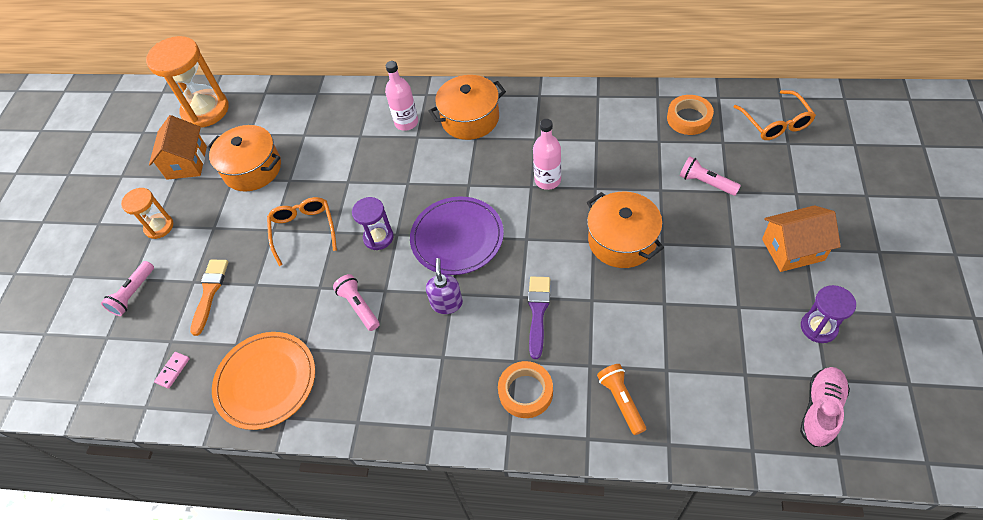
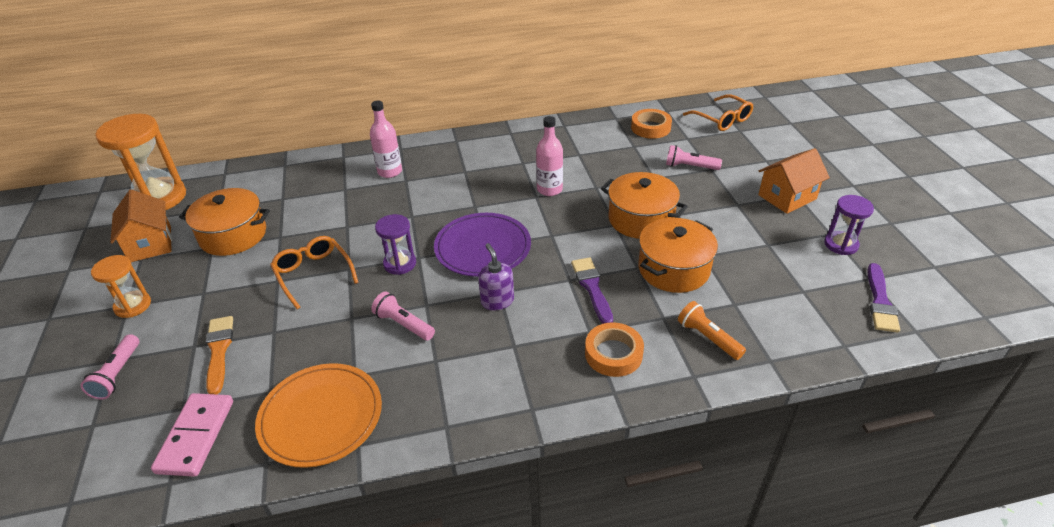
camera: 25 degrees left, 15 degrees down
pink domino [154,352,190,389] -> pink domino [151,393,233,477], size x2.05
orange pot [429,75,506,140] -> orange pot moved to [638,218,718,293]
pink shoe [800,367,850,447] -> purple brush [867,263,900,333]

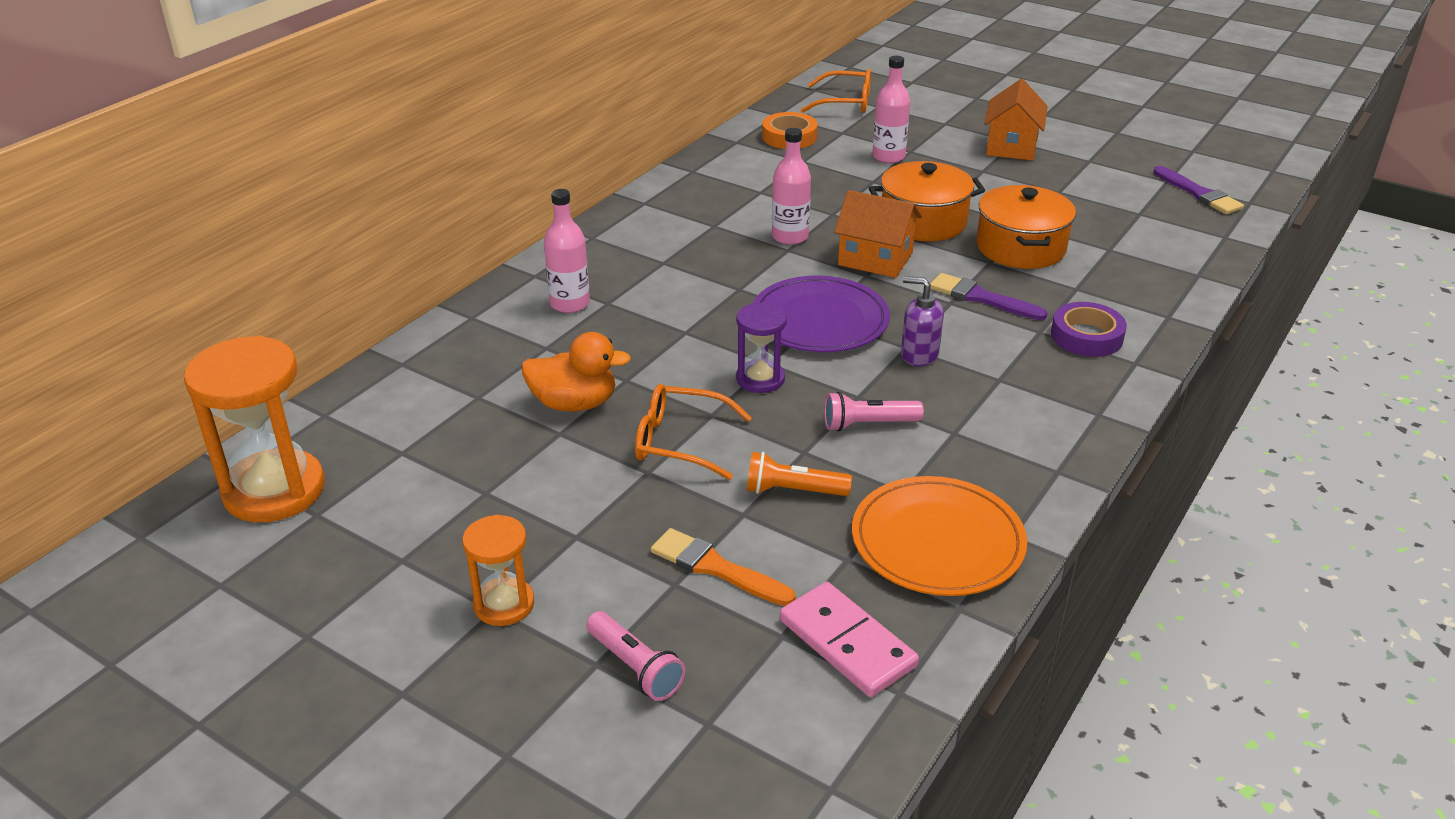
camera: 45 degrees left, 5 degrees down
orange house [110,189,172,262] -> orange house moved to [834,190,922,278]
orange pot [179,188,270,256] -> none
orange tape [585,322,644,377] -> purple tape [1051,302,1127,357]
pink flashlight [666,145,722,170] -> pink bottle [872,56,910,163]
orange flashlight [678,301,746,360] -> orange flashlight moved to [747,452,852,496]
purple hourglass [824,195,874,255] -> none
none -> orange duck [521,332,631,412]

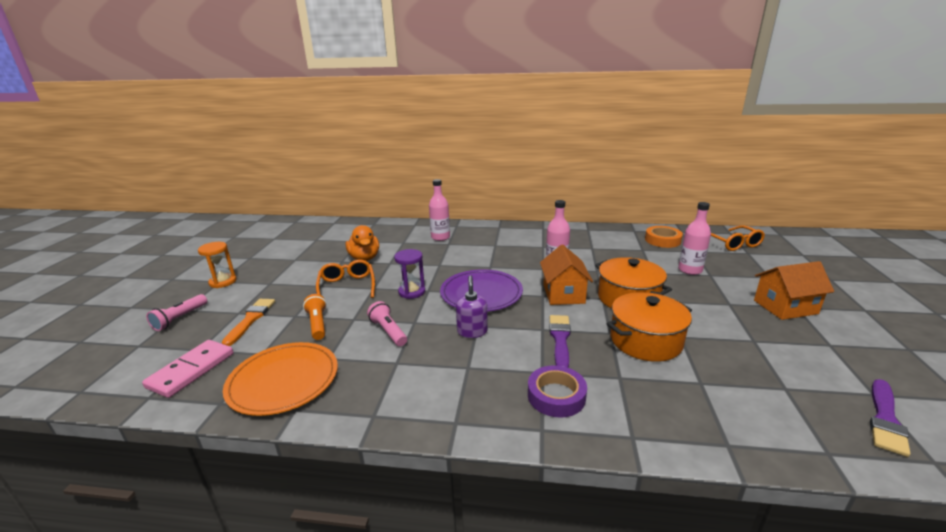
camera: 65 degrees right, 10 degrees down
orange hourglass [184,336,325,522] -> none

